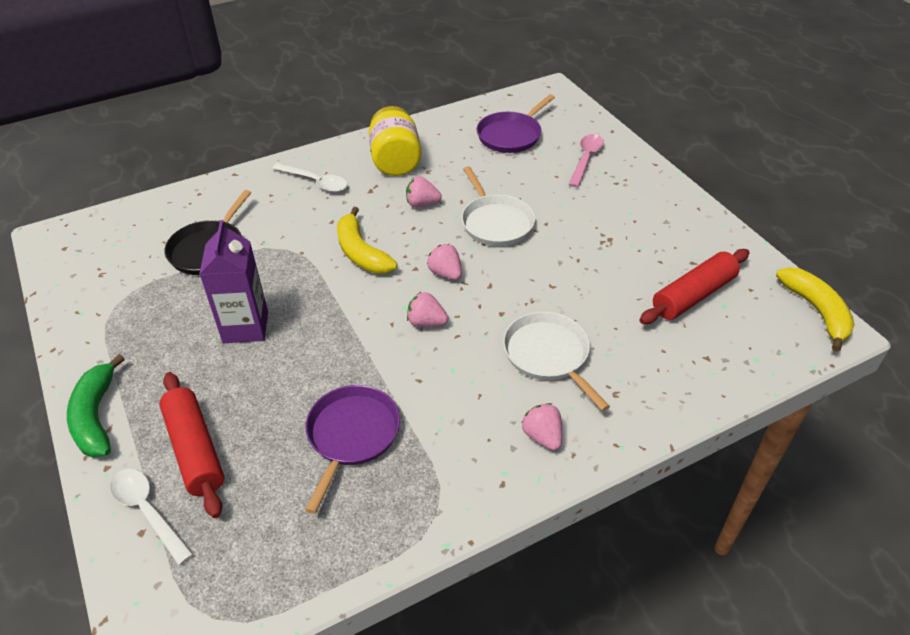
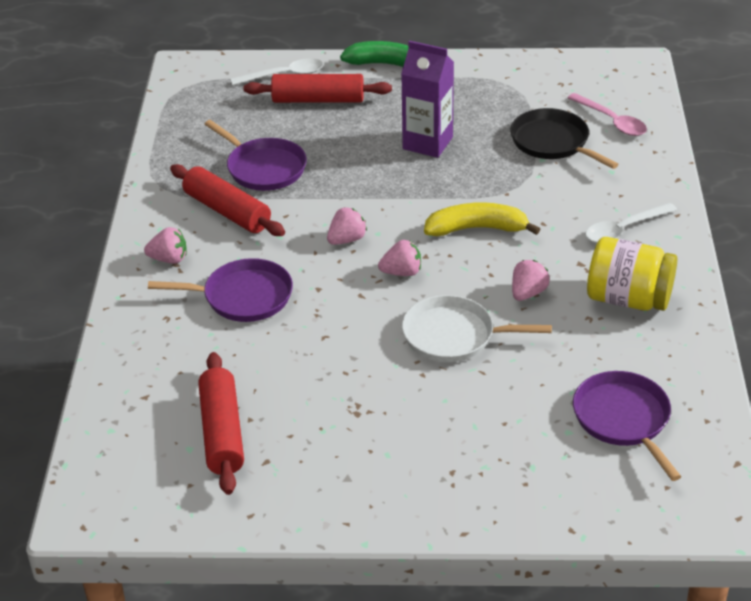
camera: 120 degrees right, 5 degrees down
white pan [503,312,610,411] -> purple pan [148,258,293,322]
pink spoon [568,134,604,187] -> pink spoon moved to [567,93,647,136]
yellow banana [776,267,855,352] -> none
none -> red rolling pin [170,164,285,236]

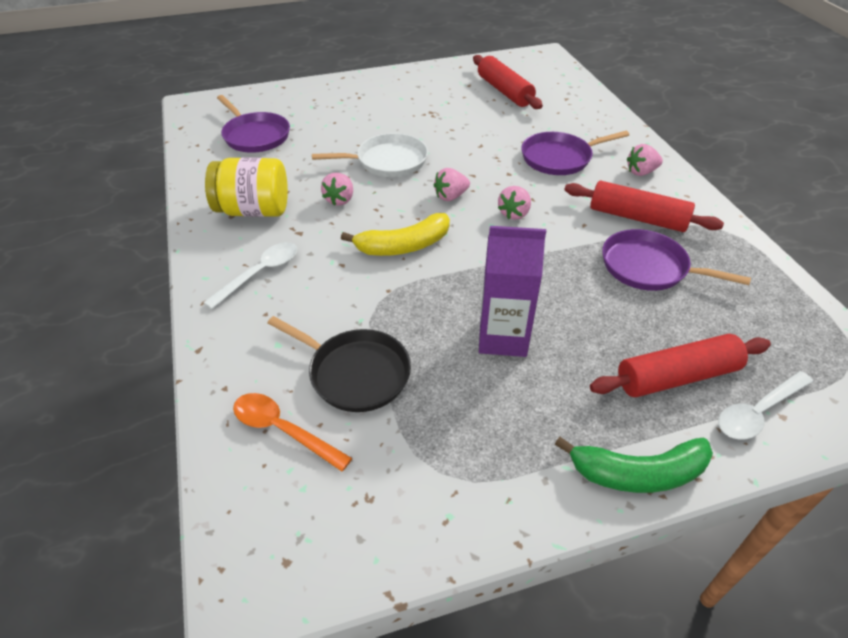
camera: 160 degrees right, 5 degrees up
pink spoon [567,93,647,136] -> orange spoon [233,393,352,471]

